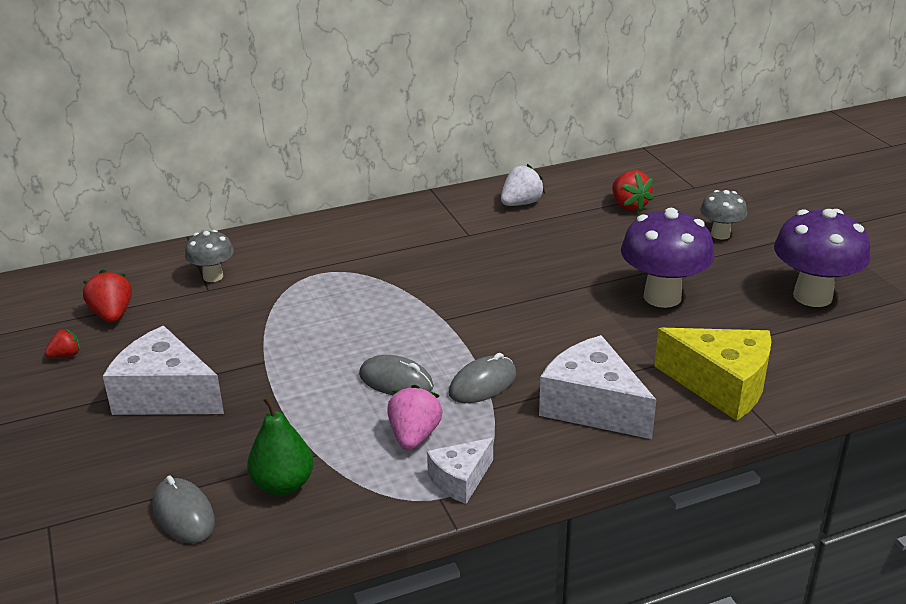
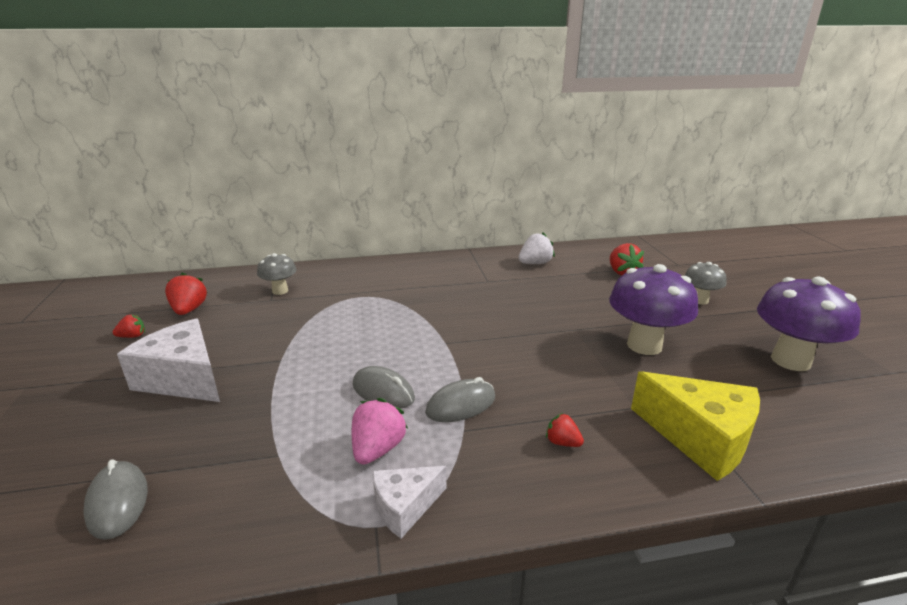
camera: 10 degrees right, 5 degrees down
green pear [247,395,314,496] -> none
white cheese [539,335,656,439] -> red strawberry [546,413,584,447]

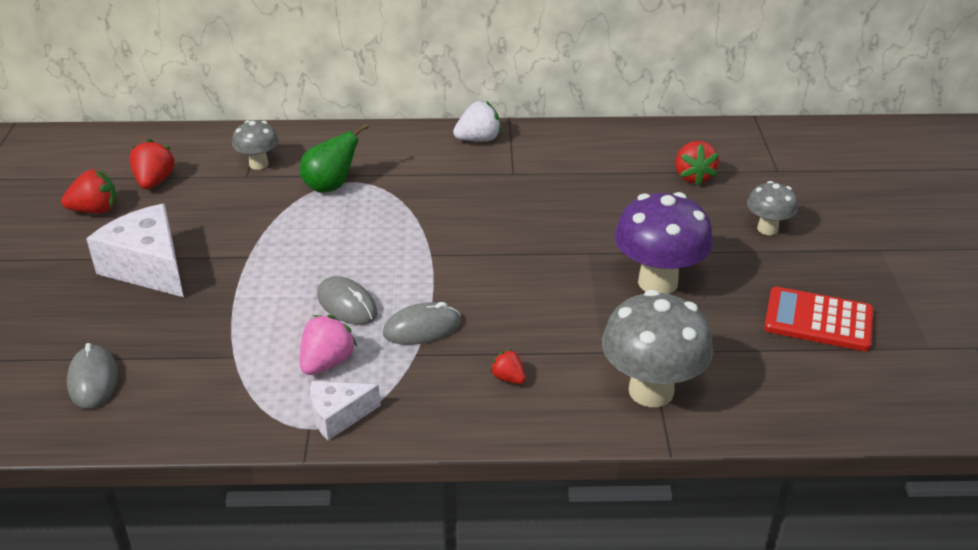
camera: 10 degrees right, 10 degrees up
red strawberry [113,314,145,338] -> red strawberry [61,169,117,214], size x1.71
white strawberry [519,232,555,264] -> white strawberry moved to [453,101,501,141]
yellow cheese [631,371,760,481] -> grey mushroom [602,290,713,407]
purple mushroom [757,277,861,371] -> red calculator [764,287,874,351]
none -> green pear [300,123,369,193]

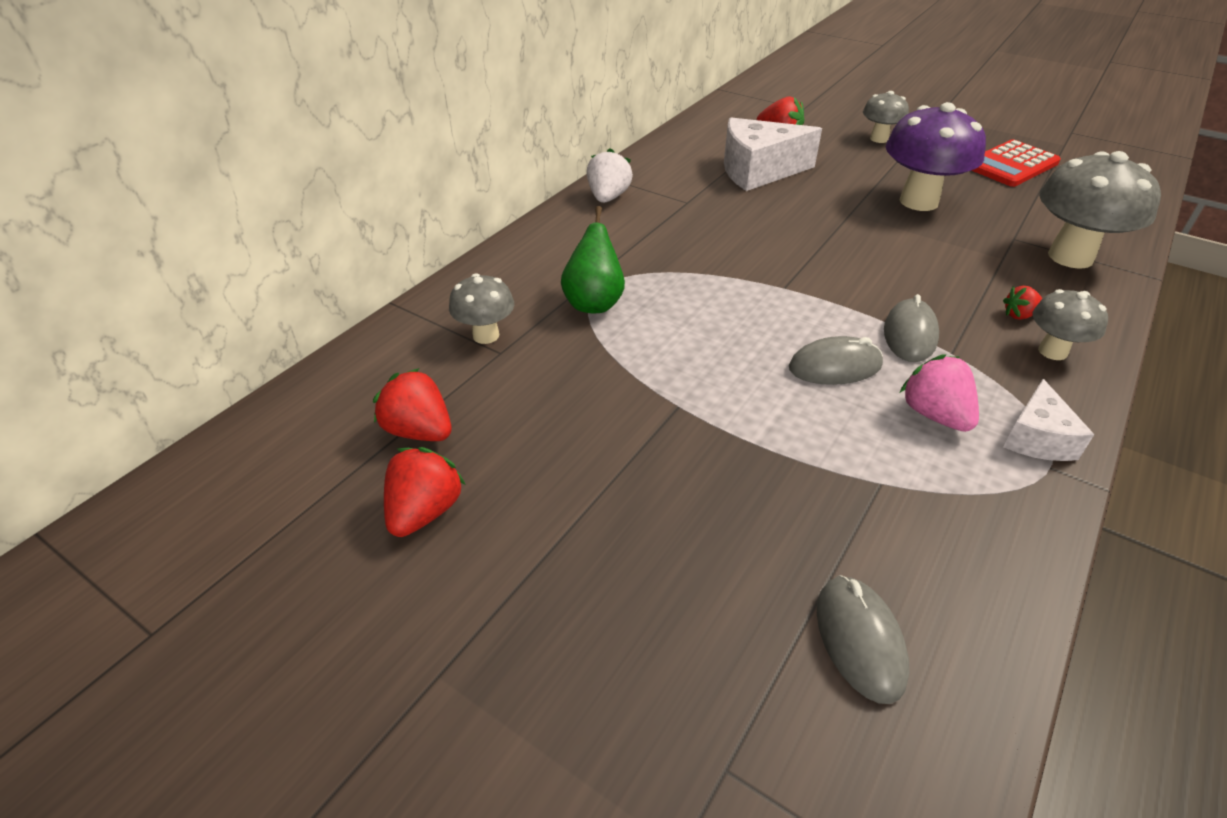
camera: 55 degrees left, 5 degrees up
grey mouse [67,343,118,409] -> grey mouse turned 60 degrees clockwise [817,575,909,704]
white cheese [86,204,184,297] -> white cheese moved to [724,117,822,191]
none -> grey mushroom [1033,289,1108,360]

